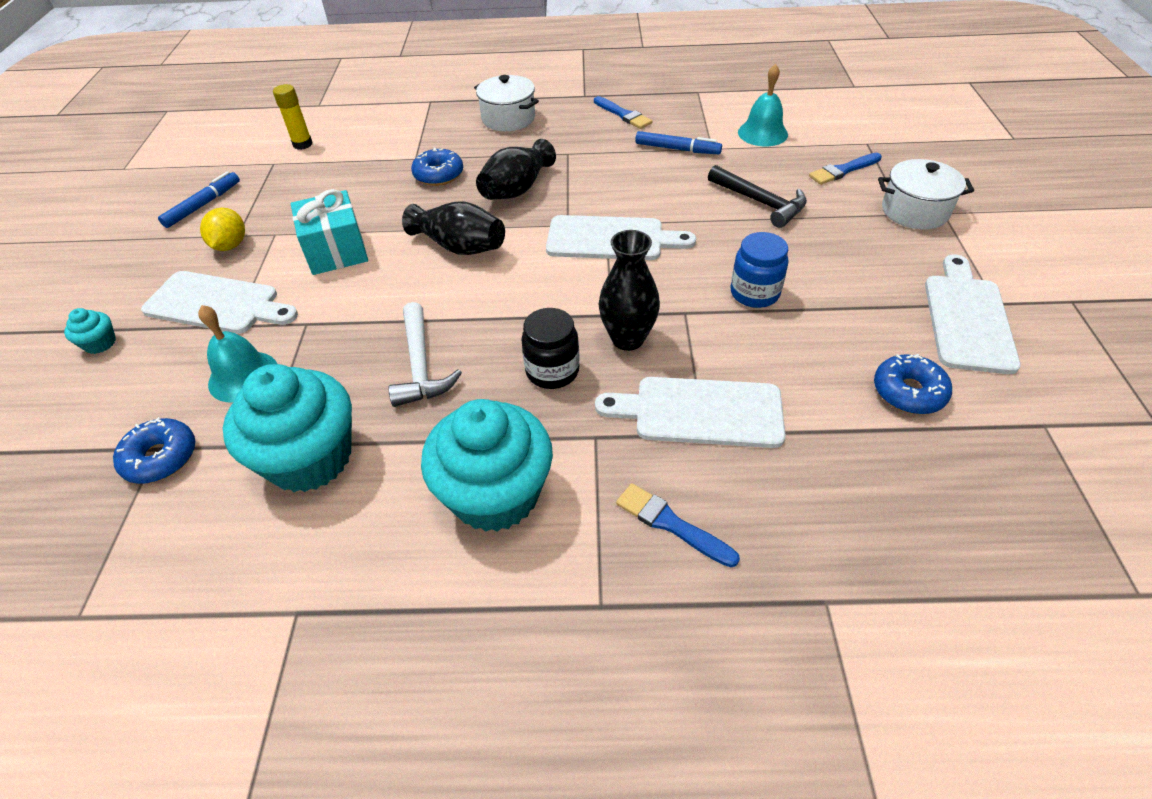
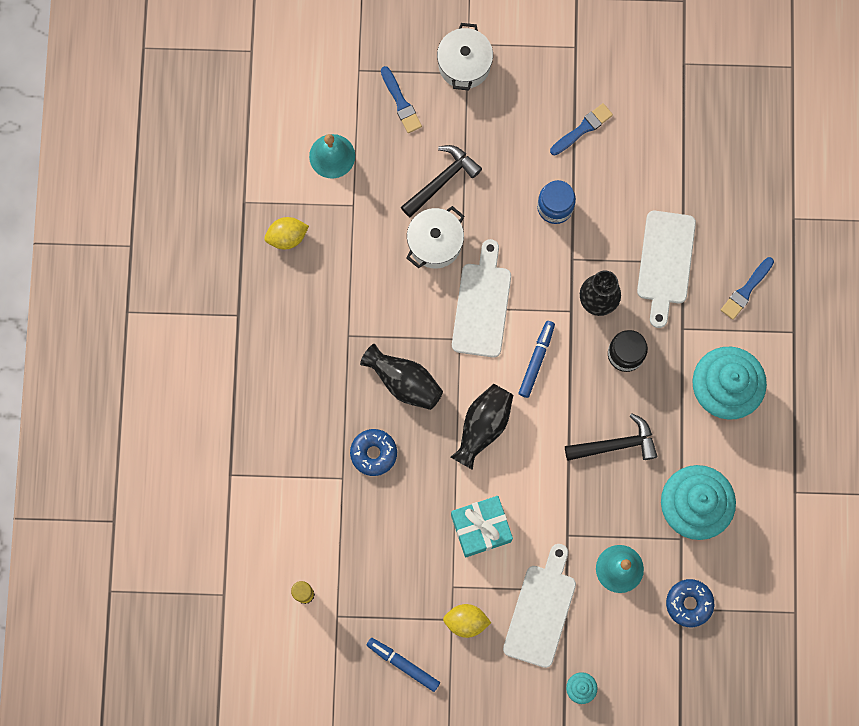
camera: 90 degrees left, 30 degrees up
white hammer [388,302,462,407] -> black hammer [565,413,657,461]
white pot [474,75,539,131] -> white pot moved to [407,206,464,268]
blue brush [594,96,652,129] -> blue brush moved to [550,103,613,155]
blue marker [635,131,722,154] -> blue marker moved to [519,321,555,398]
blue donut [874,354,952,414] -> none
white cutting board [925,254,1021,374] -> none
none -> yellow lemon [264,217,309,249]

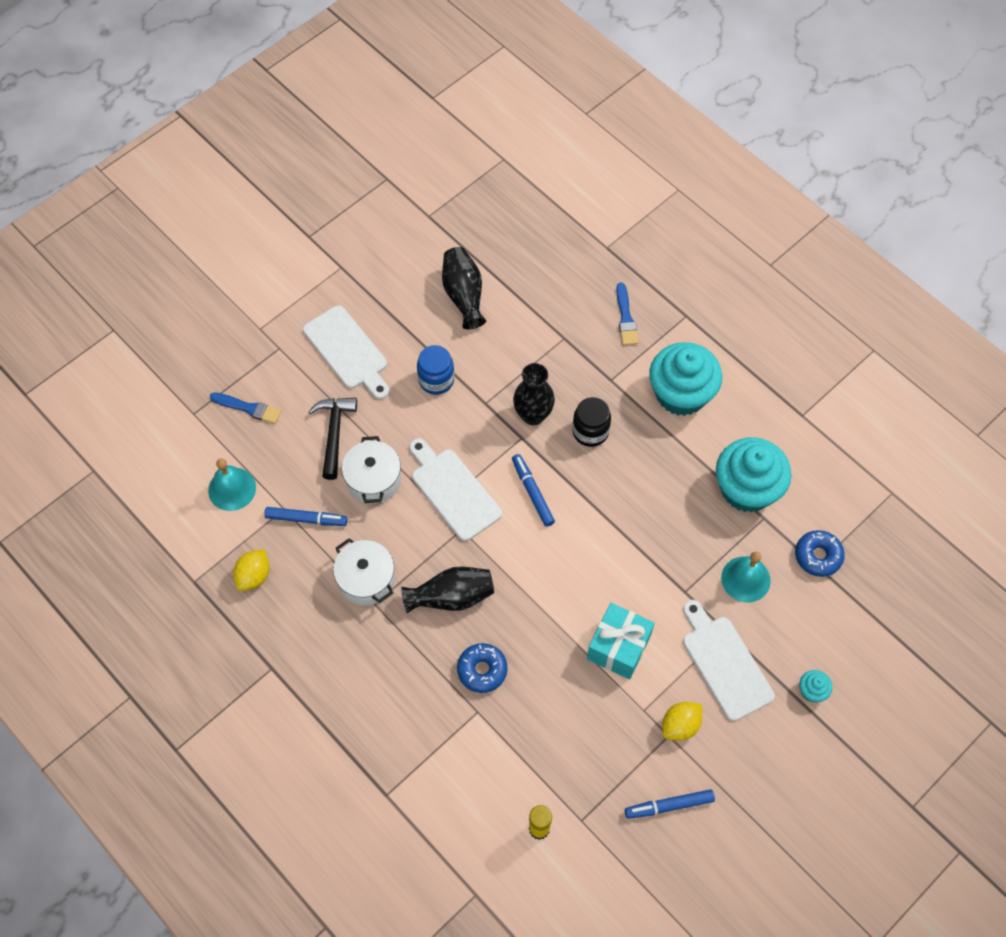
camera: 45 degrees left, 15 degrees down
white pot [437,23,493,91] -> white pot moved to [333,538,395,605]
black vase [451,384,513,470] -> black vase moved to [442,247,486,329]
blue brush [550,103,613,155] -> none
black hammer [565,413,657,461] -> none
white cutting board [637,211,696,328] -> white cutting board moved to [303,305,389,399]
none -> blue marker [264,507,348,526]

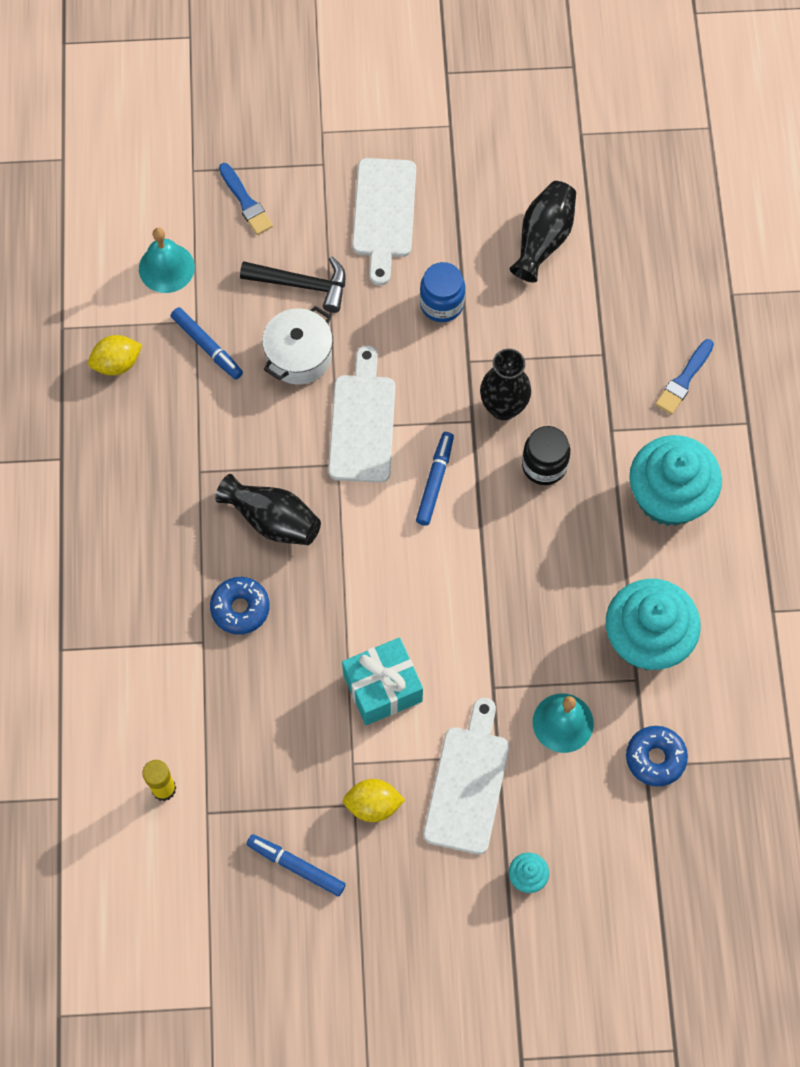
camera: 40 degrees right, 5 degrees up
black hammer [308,398,357,480] -> black hammer turned 60 degrees clockwise [240,256,345,313]
white pot [333,538,395,605] -> none

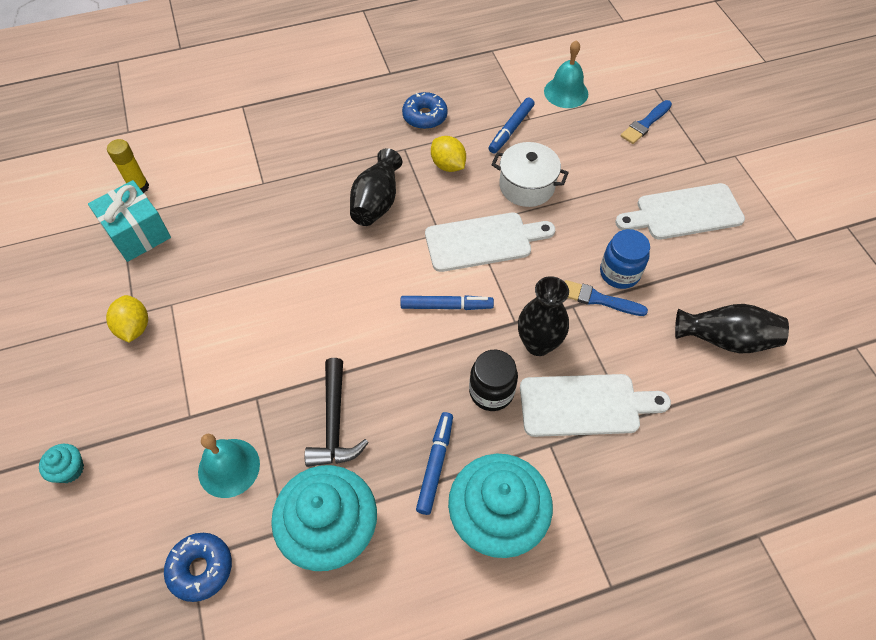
camera: 75 degrees right, 10 degrees down
yellow lemon [88,335,142,375] -> yellow lemon moved to [431,136,466,172]
blue donut [210,577,270,635] -> blue donut moved to [402,92,448,129]
black hammer [240,256,345,313] -> black hammer moved to [305,358,369,467]
blue marker [247,834,346,896] -> blue marker moved to [416,412,453,515]
turquoise gift [342,637,423,725] -> turquoise gift moved to [88,180,171,262]
white cutting board [423,698,509,854] -> white cutting board moved to [520,374,671,437]
blue brush [655,339,714,415] -> blue brush moved to [565,280,648,316]

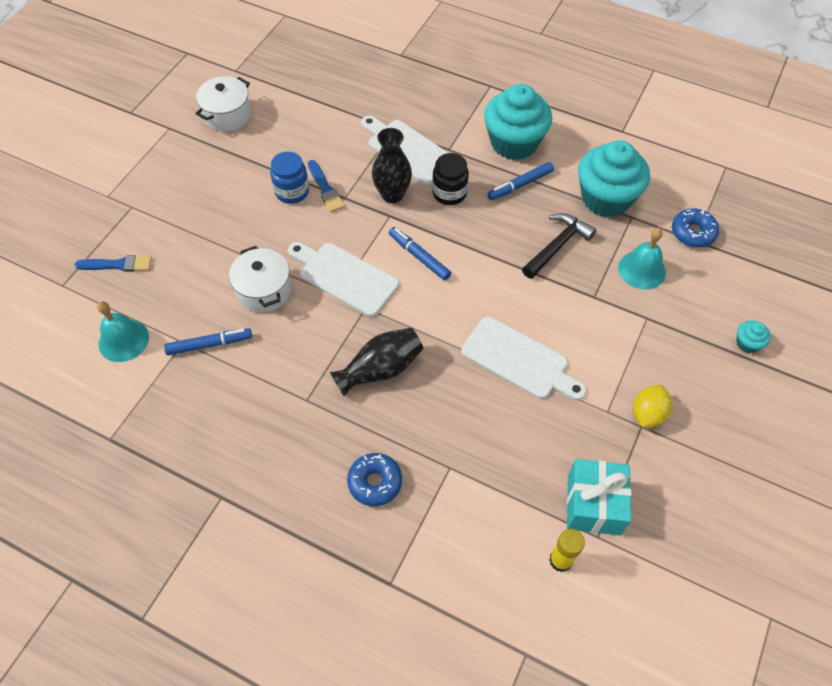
camera: 135 degrees left, 0 degrees up
blue donut [402,92,448,129] -> blue donut moved to [347,453,402,506]
yellow lemon [431,136,466,172] -> none
white cutting board [615,183,745,240] -> white cutting board moved to [461,316,587,400]
black vase [675,304,789,353] -> none
none -> white pot [195,76,251,132]

